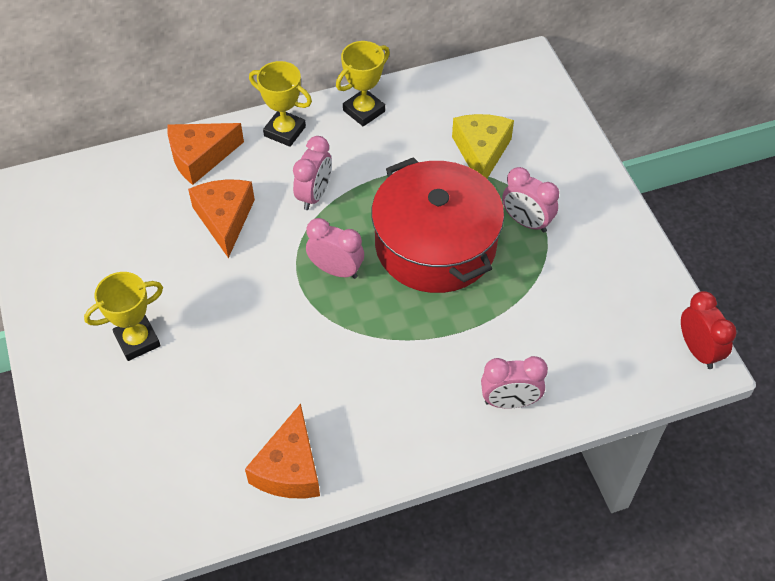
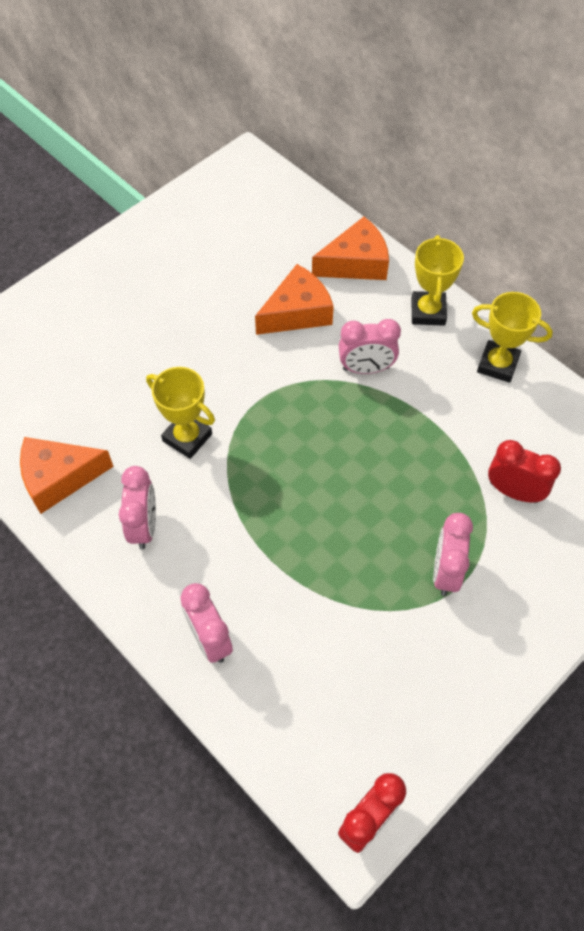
camera: 65 degrees right, 5 degrees up
yellow trophy [84,272,163,361] -> yellow trophy moved to [146,367,215,459]
orange cheese [167,123,244,185] -> orange cheese turned 120 degrees clockwise [312,217,389,280]
pink clock [306,218,364,279] -> pink clock moved to [119,466,156,549]
red pot [371,157,504,293] -> none
yellow cheese [452,114,514,178] -> red clock [488,440,561,503]

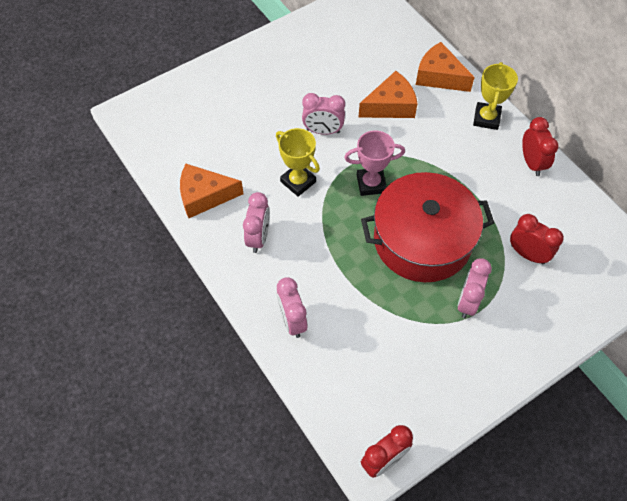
camera: 10 degrees right, 0 degrees up
orange cheese [312,217,389,280] -> orange cheese turned 135 degrees counterclockwise [416,42,475,92]
pink clock [339,319,401,374] -> pink clock moved to [302,93,345,135]
yellow trophy [472,292,553,383] -> red clock [522,117,558,176]
none -> pink trophy [344,131,405,196]
none -> red pot [361,172,494,282]

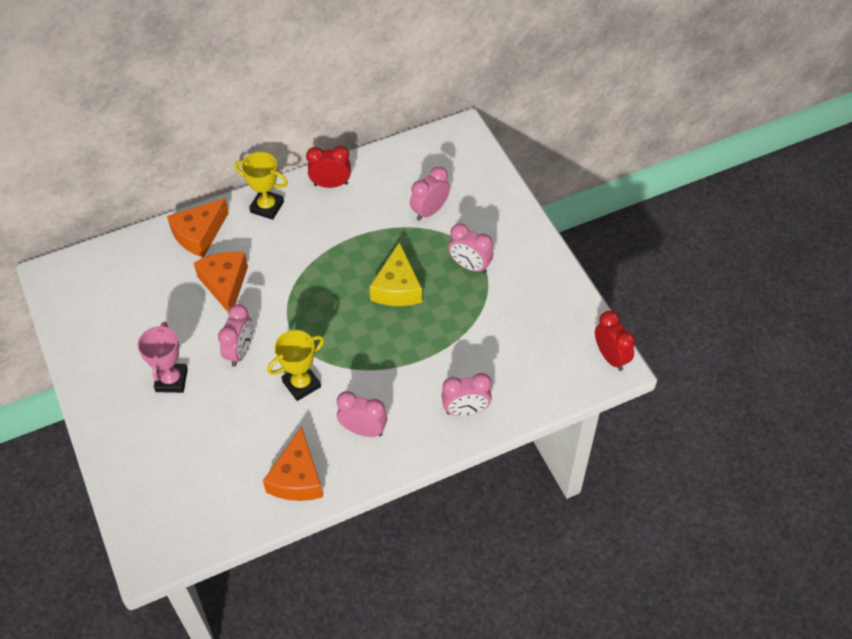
camera: 80 degrees left, 5 degrees down
pink trophy [344,131,405,196] -> pink trophy moved to [138,322,188,393]
red pot [361,172,494,282] -> yellow cheese [369,242,422,306]
red clock [510,214,564,264] -> pink clock [410,167,450,221]

